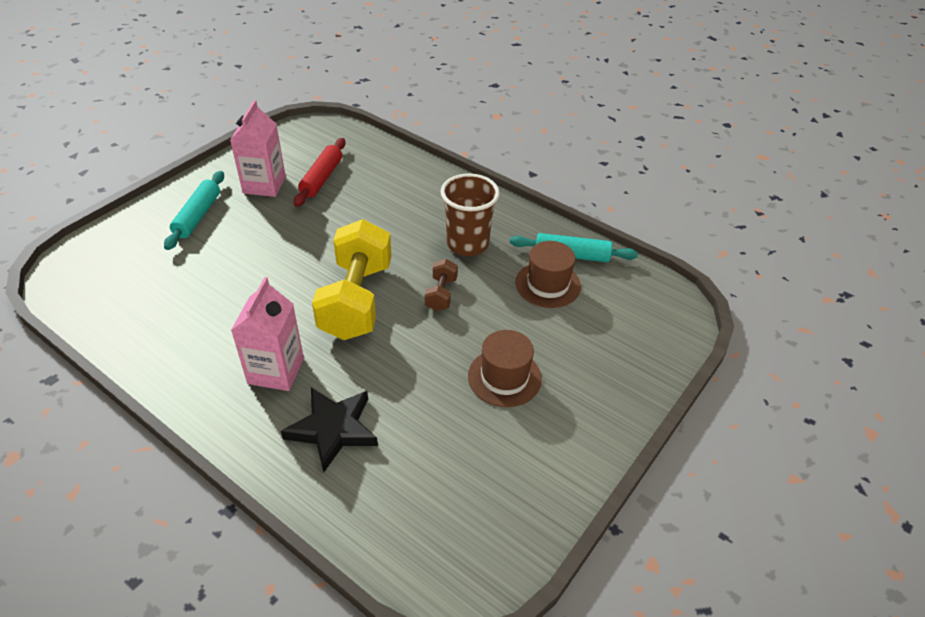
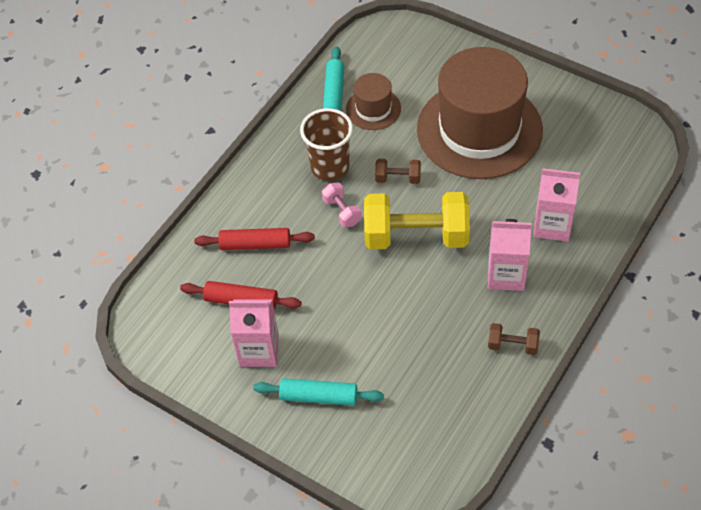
camera: 90 degrees left, 10 degrees up
black star [281,387,378,473] -> pink carton [533,169,580,242]
brown hat [468,330,542,407] -> brown hat [417,47,543,179], size x2.23
none -> red rolling pin [194,228,315,250]
none -> pink dumbbell [322,183,361,227]
none -> brown dumbbell [488,323,540,355]

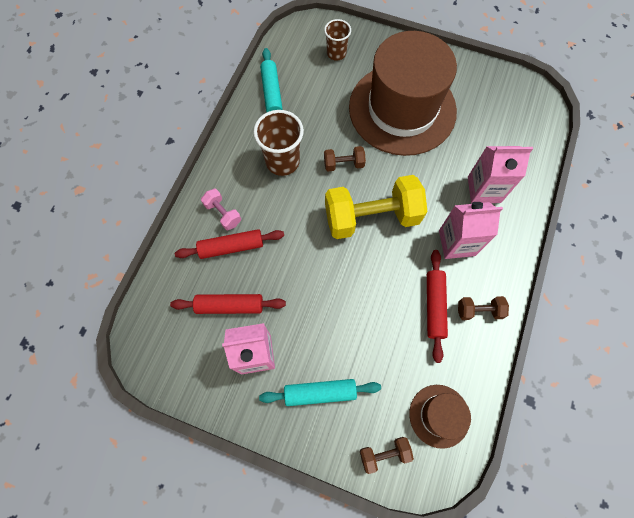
camera: 15 degrees left, 15 degrees up
pink dumbbell [322,183,361,227] -> pink dumbbell moved to [201,189,241,230]
brown hat [346,73,401,130] -> brown hat moved to [409,385,471,449]
none -> brown cup [324,19,351,61]
none -> brown dumbbell [360,437,414,474]
none -> red rolling pin [427,250,448,363]

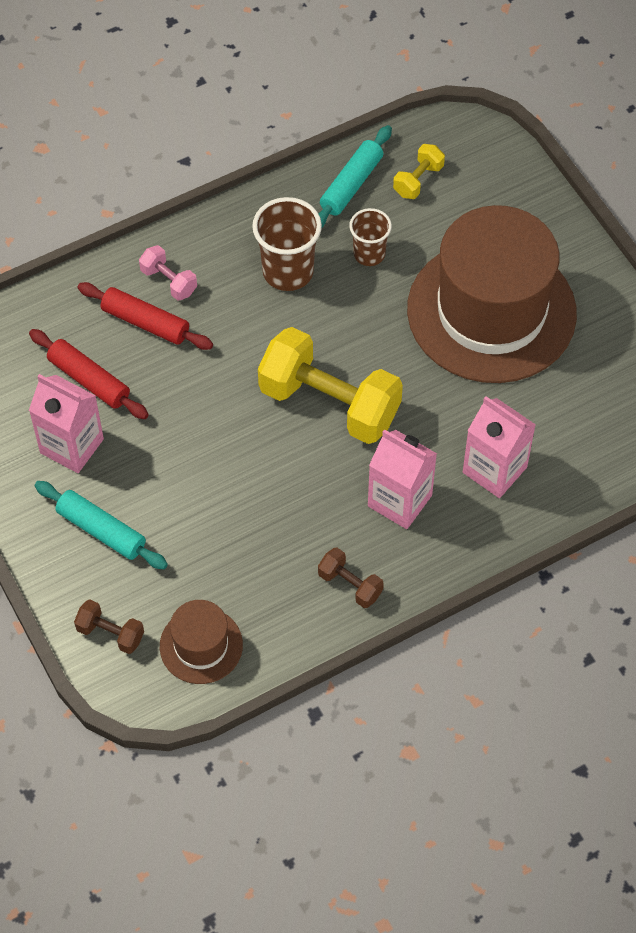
camera: 40 degrees right, 10 degrees down
pink dumbbell [201,189,241,230] -> pink dumbbell turned 45 degrees counterclockwise [139,245,197,301]
brown cup [324,19,351,61] -> brown cup moved to [349,208,392,266]
brown dumbbell [324,146,366,171] -> none
red rolling pin [427,250,448,363] -> none
none -> yellow dumbbell [393,144,445,199]

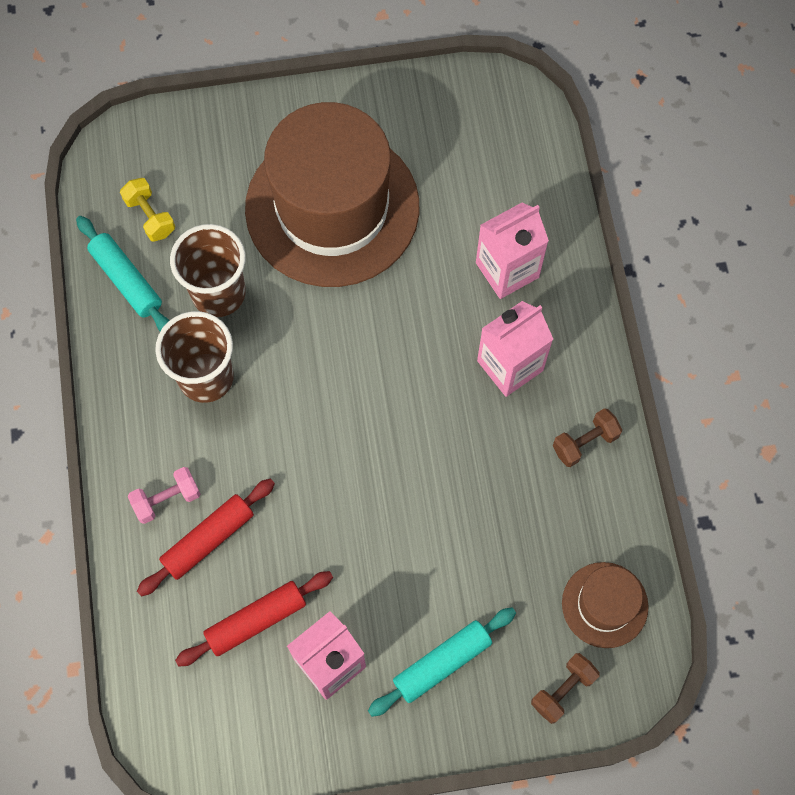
camera: 70 degrees left, 10 degrees up
yellow dumbbell [258,327,403,444] -> none
brown cup [349,208,392,266] -> brown cup [170,224,246,317], size x1.60

